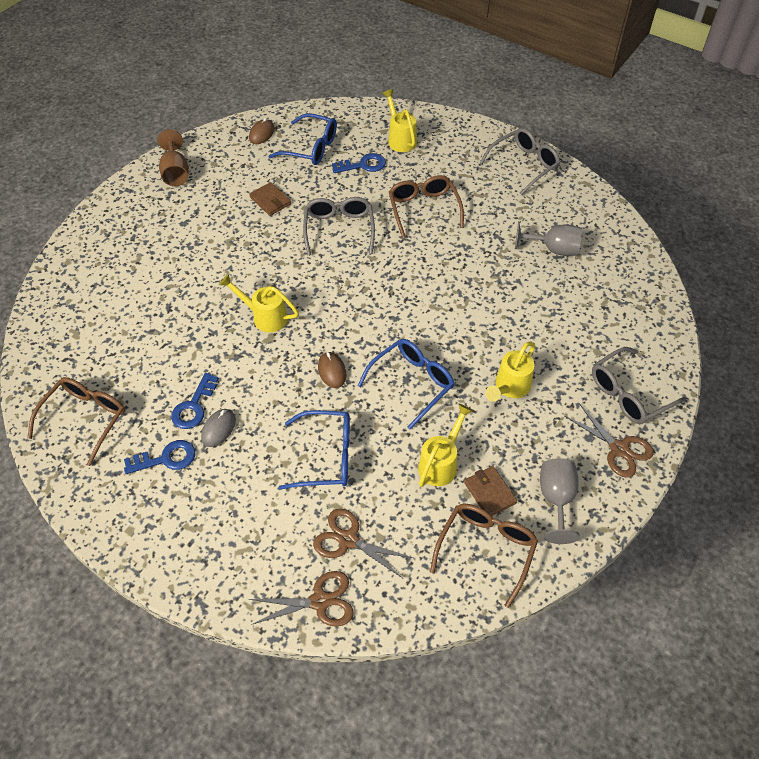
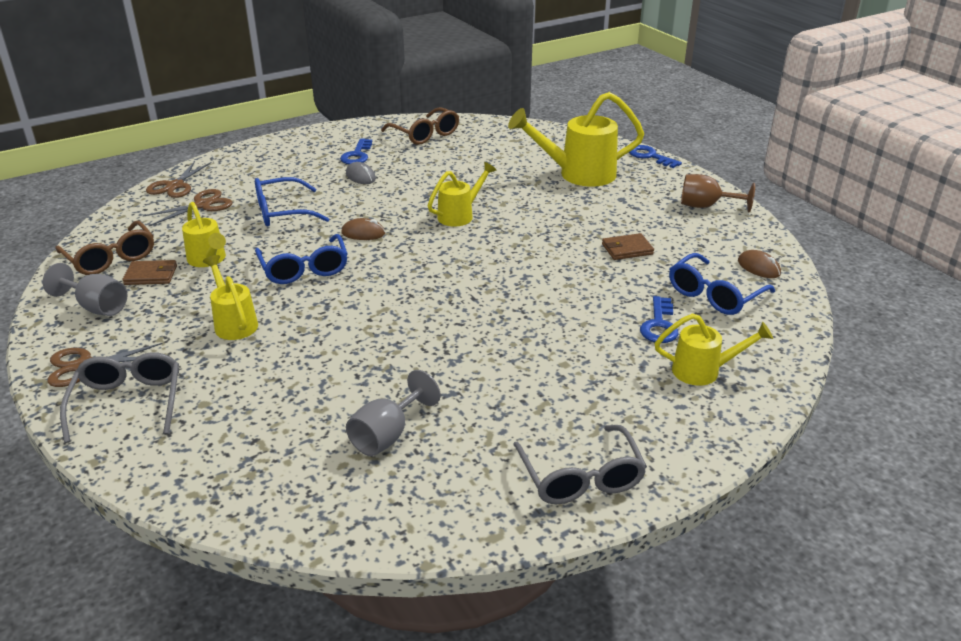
camera: 115 degrees right, 20 degrees down
blue key [171,373,219,429] -> blue key moved to [629,145,682,168]
blue glasses [279,410,350,490] -> blue glasses turned 45 degrees clockwise [255,177,329,226]
grey glasses [303,197,375,256] -> none
brown glasses [389,175,464,238] -> none
none -> yellow watering can [508,92,644,187]

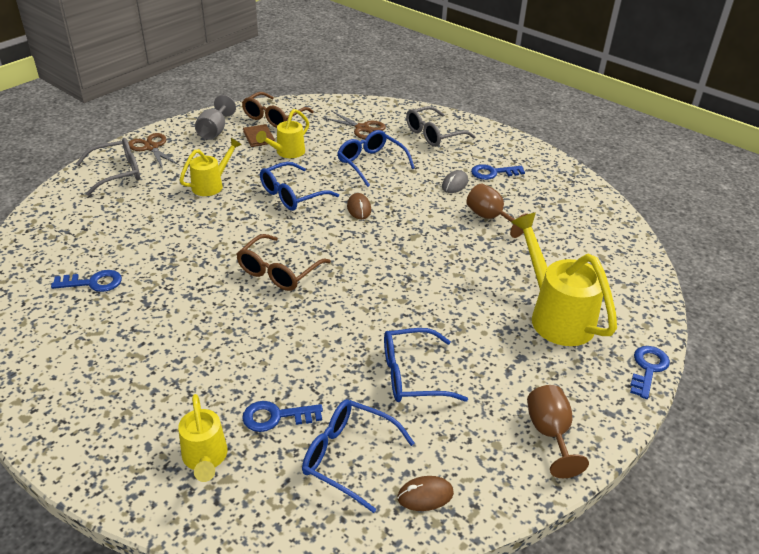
camera: 70 degrees right, 5 degrees up
brown scissors [146,161,212,198] -> none
grey goblet [346,370,441,456] -> blue key [51,270,122,292]
brown glasses [381,107,459,145] -> brown glasses moved to [236,234,331,291]
yellow watering can [428,162,496,226] -> none
grey glasses [513,425,647,504] -> grey glasses moved to [406,106,476,147]
brown wallet [602,233,654,260] -> blue glasses [384,328,468,402]
brown mouse [738,250,781,278] -> brown mouse turned 45 degrees clockwise [397,476,454,511]
none -> brown goblet [466,183,527,238]

